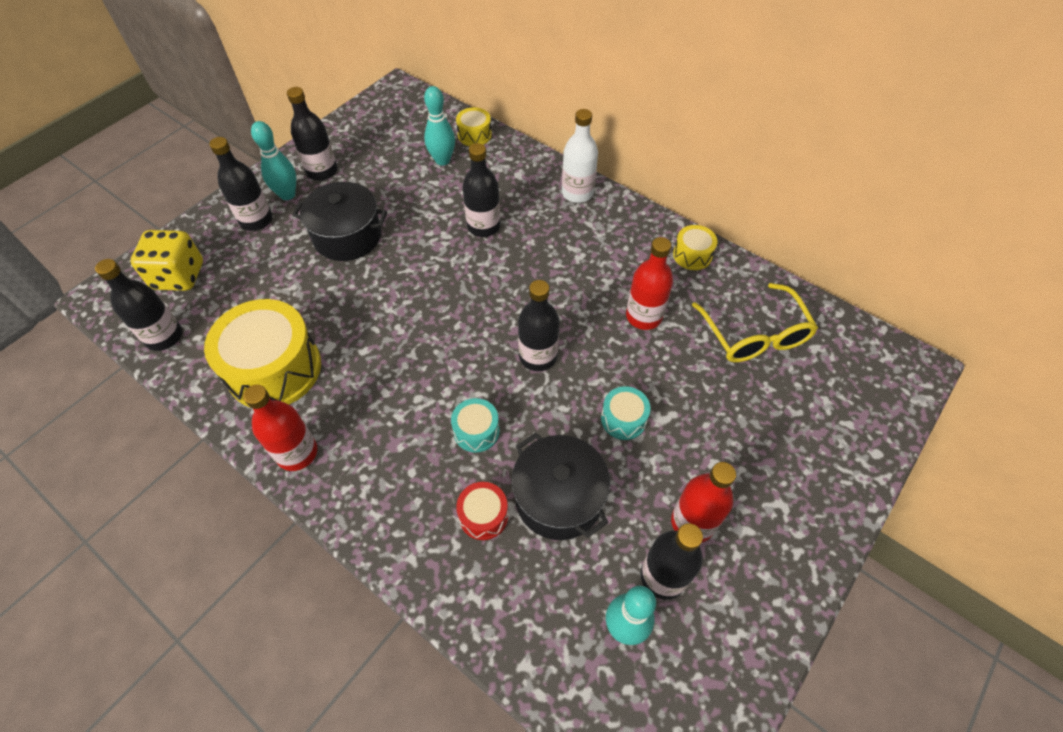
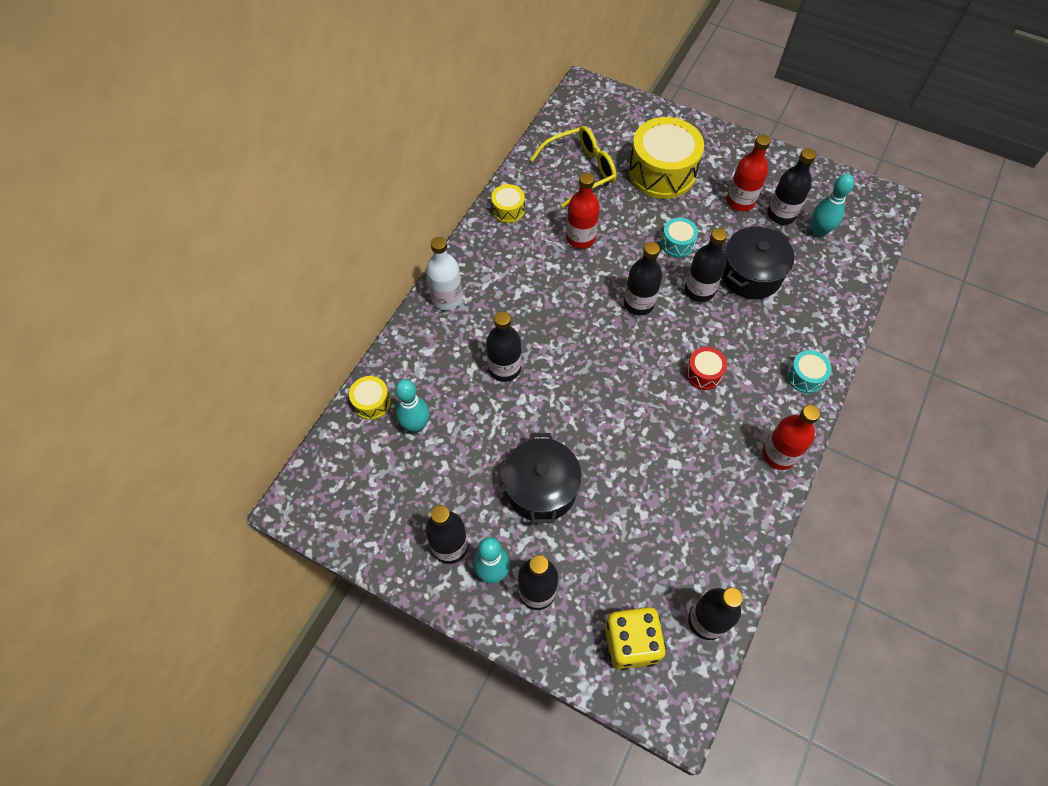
camera: 100 degrees left, 5 degrees up
yellow drum [204,299,321,407] -> yellow drum moved to [628,117,704,199]
turquoise drum [451,398,500,453] -> turquoise drum moved to [787,350,832,393]
red drum [456,482,508,540] -> red drum moved to [685,347,727,390]
none -> black bottle [684,228,727,302]

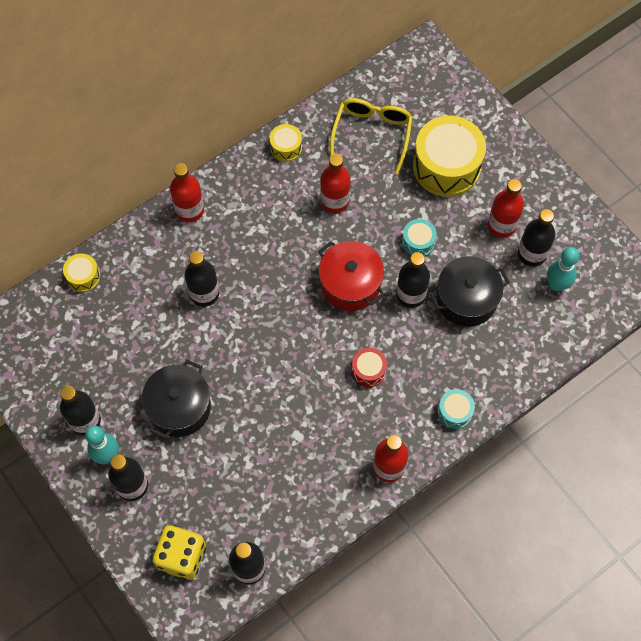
camera: 25 degrees right, 5 degrees up
turquoise bowling pin [395,379,430,433] -> none
white bottle [426,237,463,310] -> red bottle [170,163,204,222]
yellow glasses [530,126,616,208] -> yellow glasses turned 75 degrees counterclockwise [330,98,413,174]
black bottle [624,242,662,315] -> red pot [318,241,385,311]

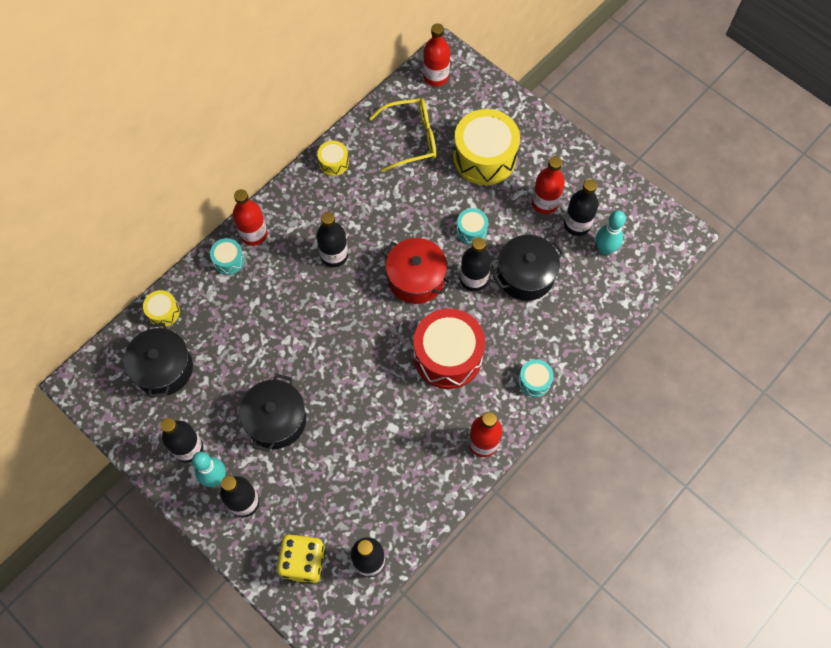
camera: 10 degrees left, 0 degrees up
black bottle [185,251,219,307] -> black bottle moved to [316,212,348,267]
red bottle [320,154,351,213] -> red bottle moved to [423,24,450,86]
yellow glasses [330,98,413,174] -> yellow glasses turned 75 degrees clockwise [369,98,436,172]
red drum [352,348,387,387] -> red drum [414,309,485,389], size x2.13
none -> black pot [124,323,193,398]
none -> turquoise drum [210,238,245,275]

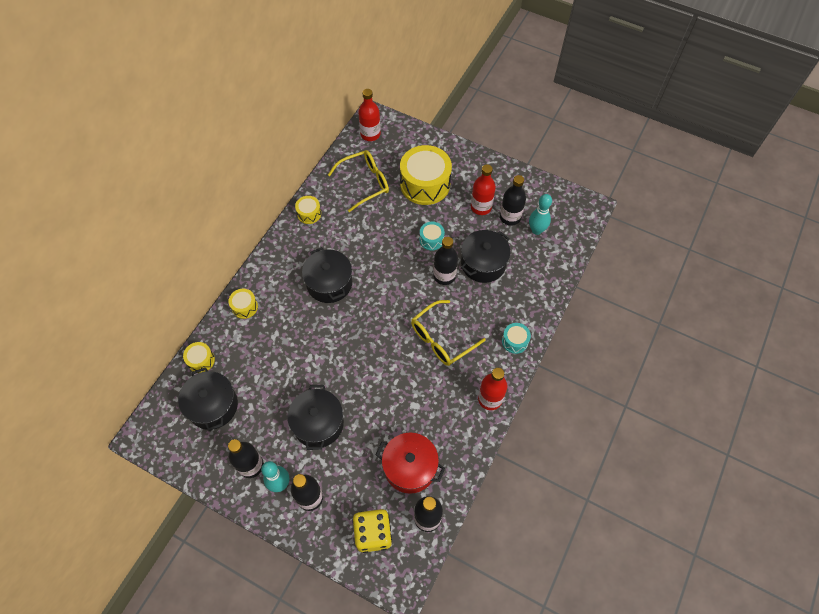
camera: 15 degrees left, 5 degrees down
turquoise drum [210,238,245,275] -> yellow drum [228,289,258,319]
red bottle [233,189,268,246] -> none
black bottle [316,212,348,267] -> black pot [302,247,352,303]
red pot [382,238,451,304] -> red pot moved to [376,432,445,494]
red drum [414,309,485,389] -> yellow glasses [411,300,486,366]

